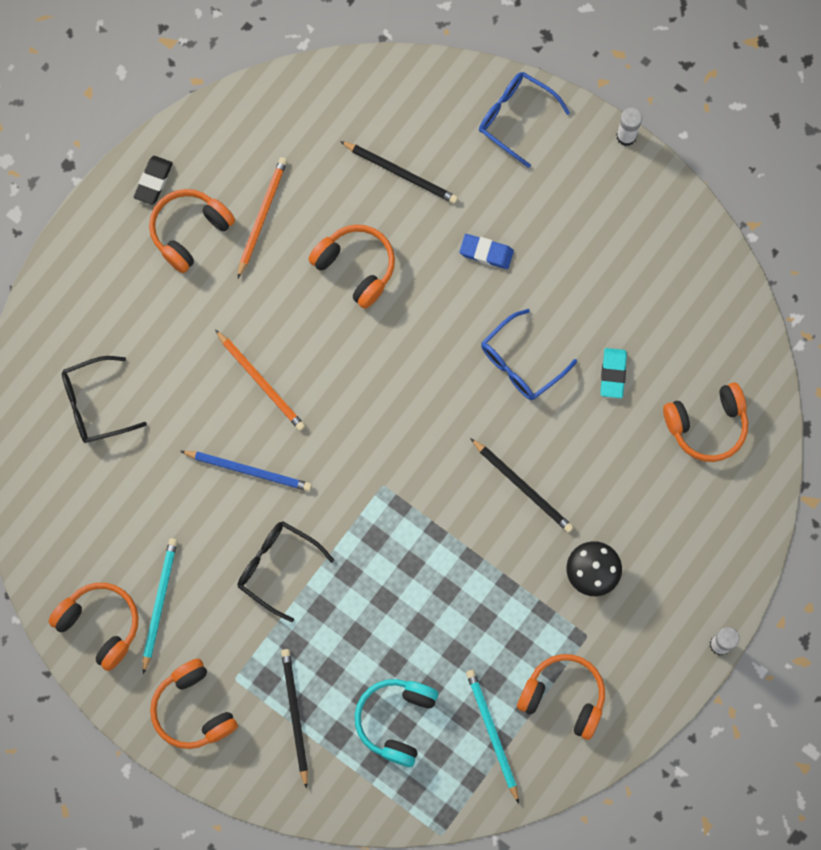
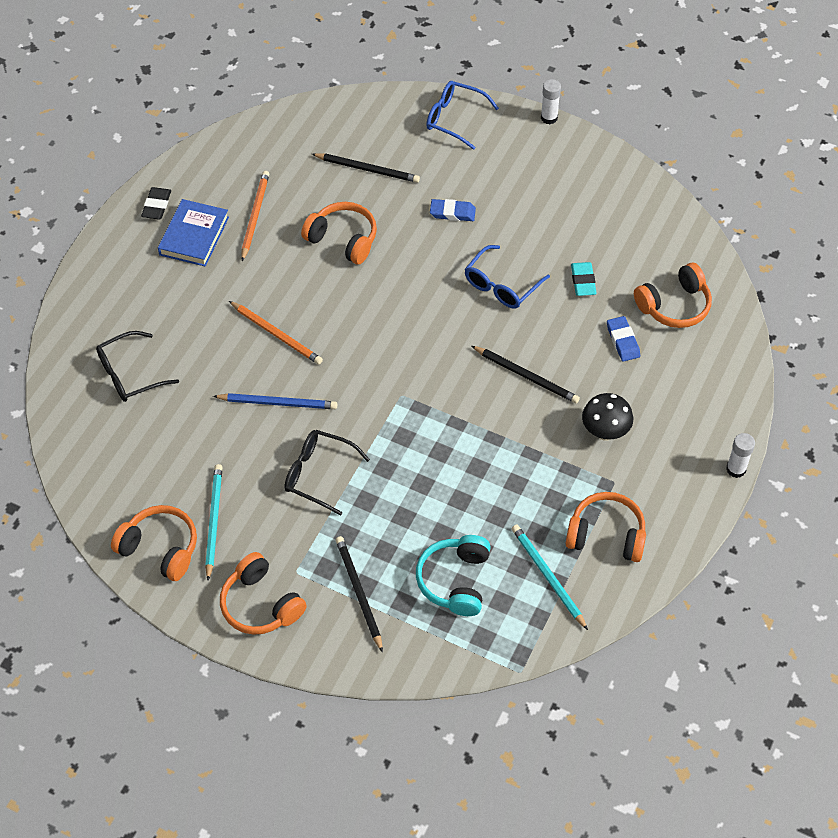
camera: 10 degrees left, 20 degrees down
orange headphones [149,189,235,273] -> blue book [158,199,229,267]
none -> blue eraser [607,316,640,362]

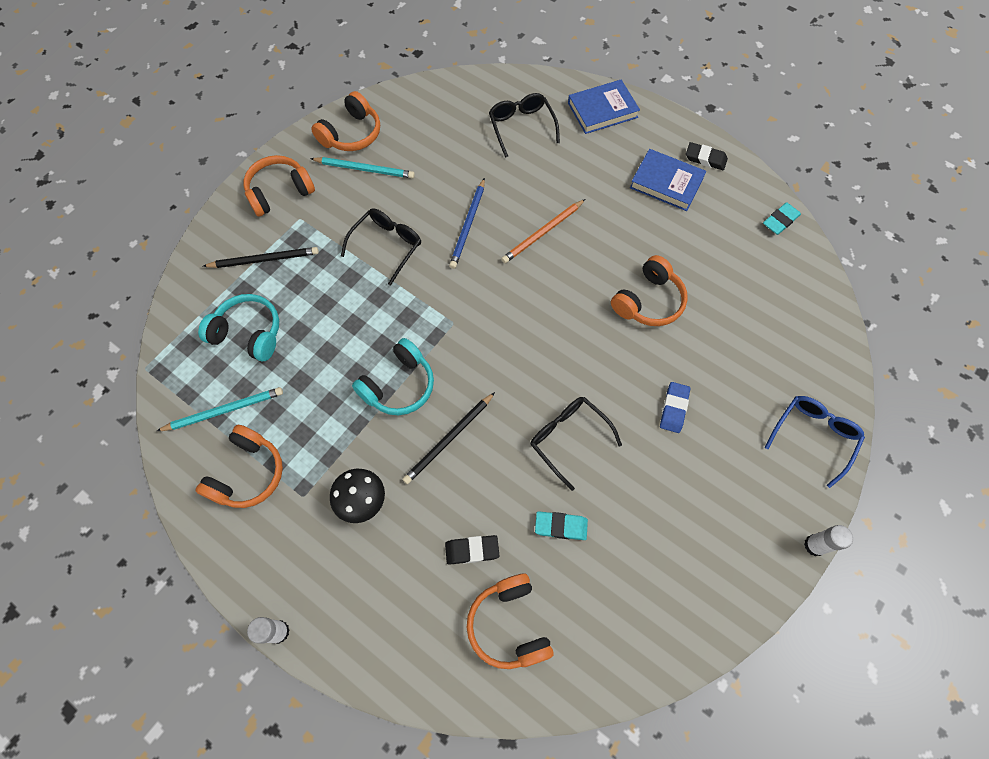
camera: 100 degrees right, 10 degrees up
orange pencil [241,171,269,261] -> none
black pencil [312,153,420,183] -> none
blue glasses [464,245,550,309] -> black glasses [530,397,622,491]
blue eraser [607,316,640,362] -> black eraser [445,535,499,565]
none -> turquoise headphones [352,338,434,415]
none -> blue book [568,80,640,134]
none -> turquoise eraser [763,202,801,235]

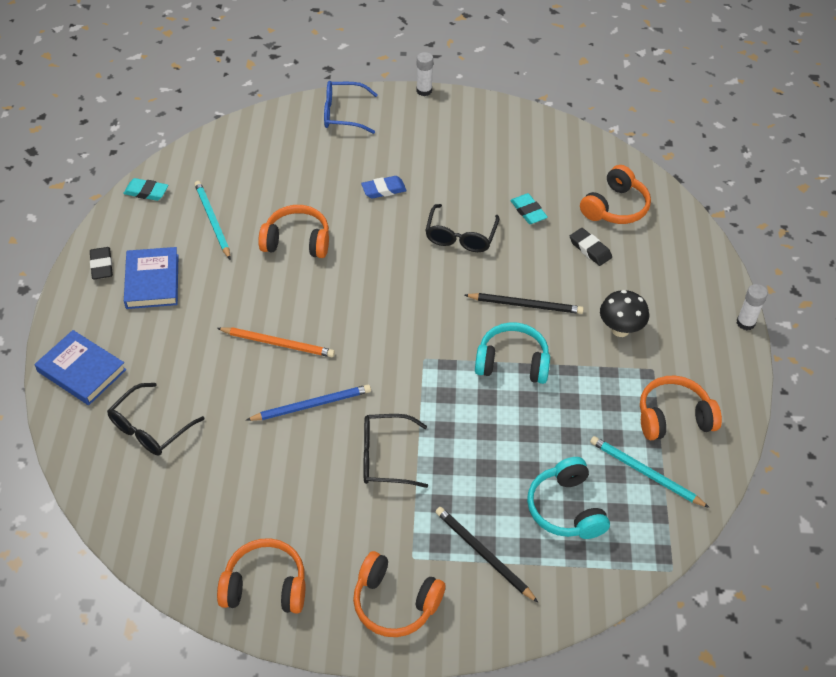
camera: 125 degrees left, 15 degrees down
turquoise pencil [310,157,415,178] -> turquoise pencil moved to [194,181,230,259]

